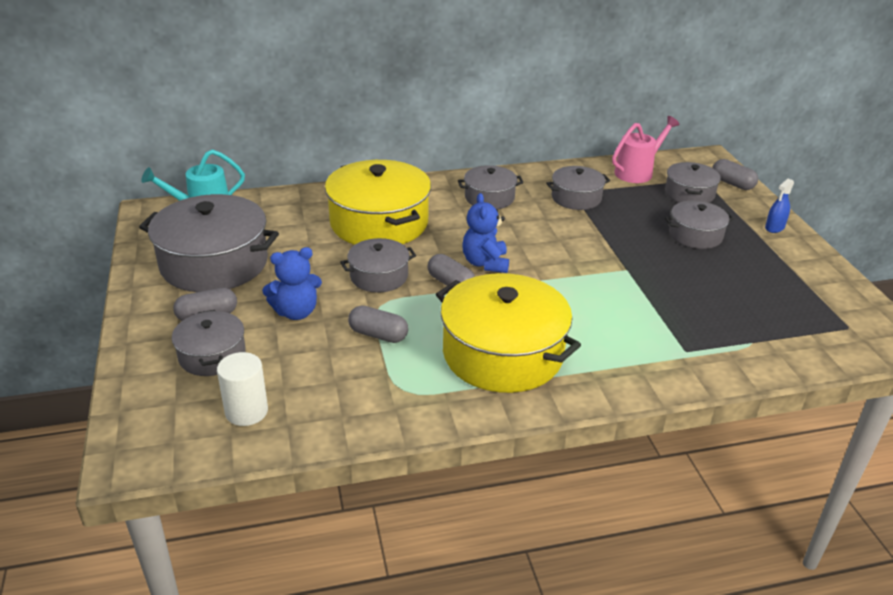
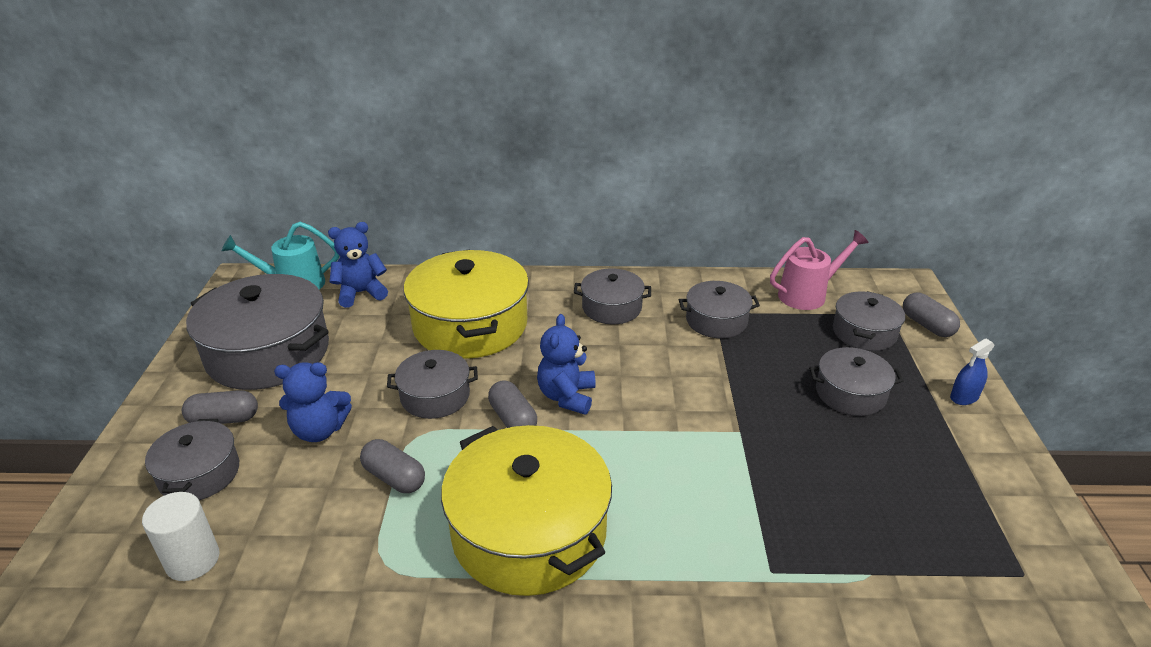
camera: 15 degrees right, 0 degrees up
none -> blue teddy bear [328,222,388,308]

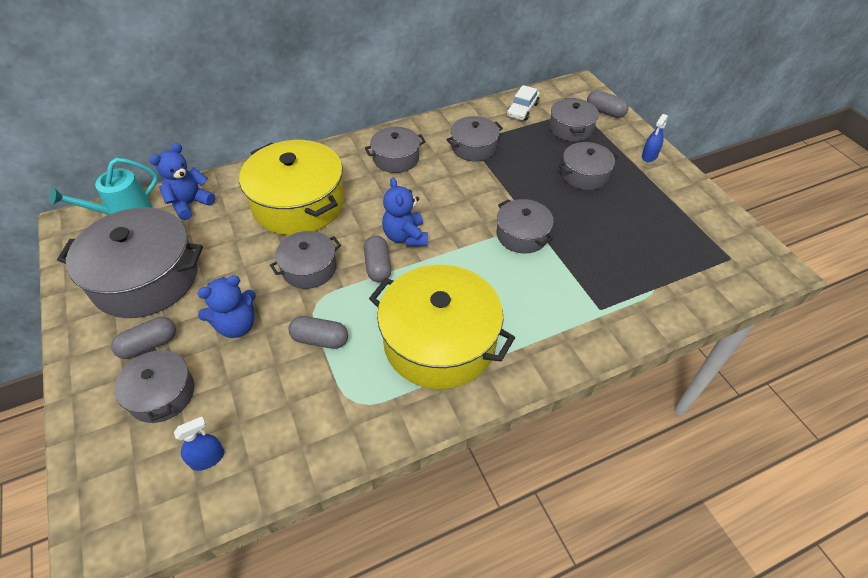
camera: 25 degrees left, 15 degrees up
white cylinder [142,492,220,581] -> blue spray bottle [174,416,224,471]
grey capsule [488,380,537,428] -> grey capsule turned 45 degrees clockwise [364,235,391,282]
pink watering can [770,230,869,310] -> white car [507,85,540,121]
none -> grey pot [497,199,554,254]

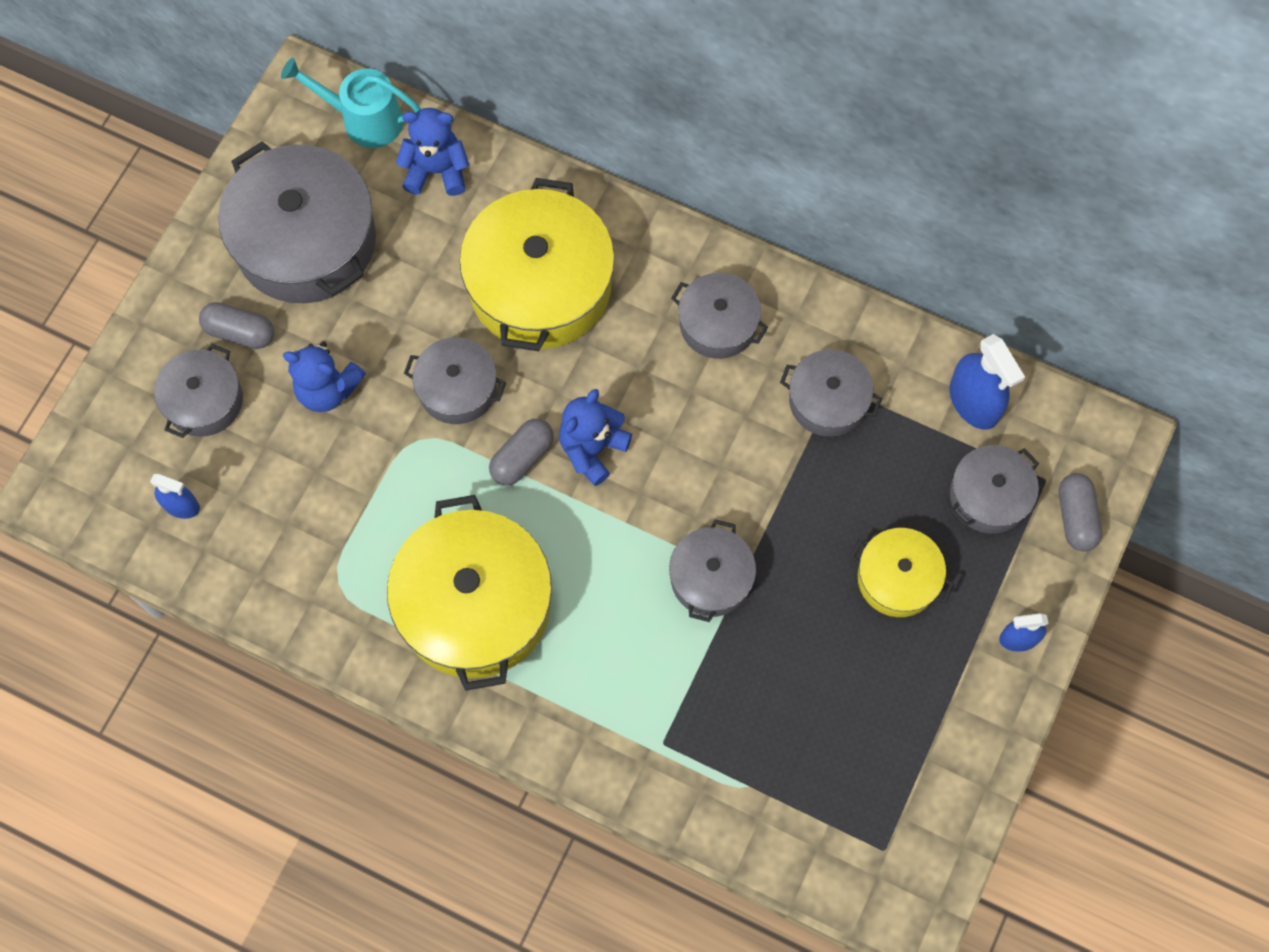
camera: 50 degrees right, 20 degrees up
grey capsule [289,316,348,349] -> none
white car [507,85,540,121] -> blue spray bottle [949,334,1025,430]
grey pot [558,142,618,190] -> yellow pot [850,528,954,617]

